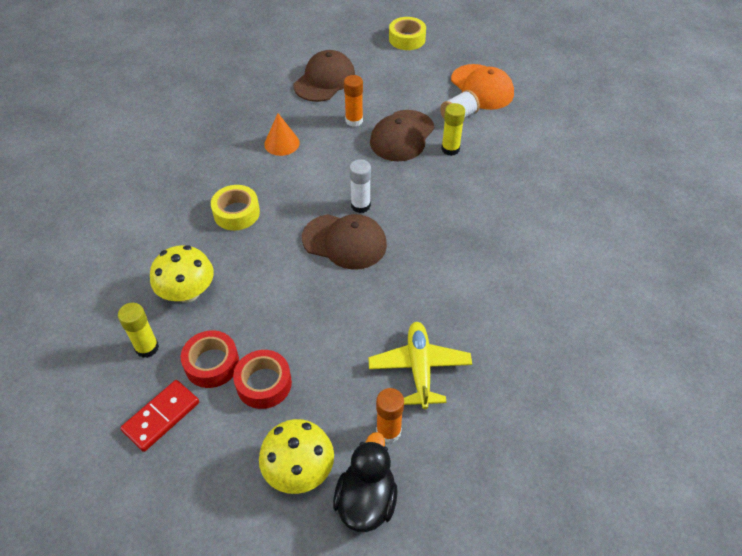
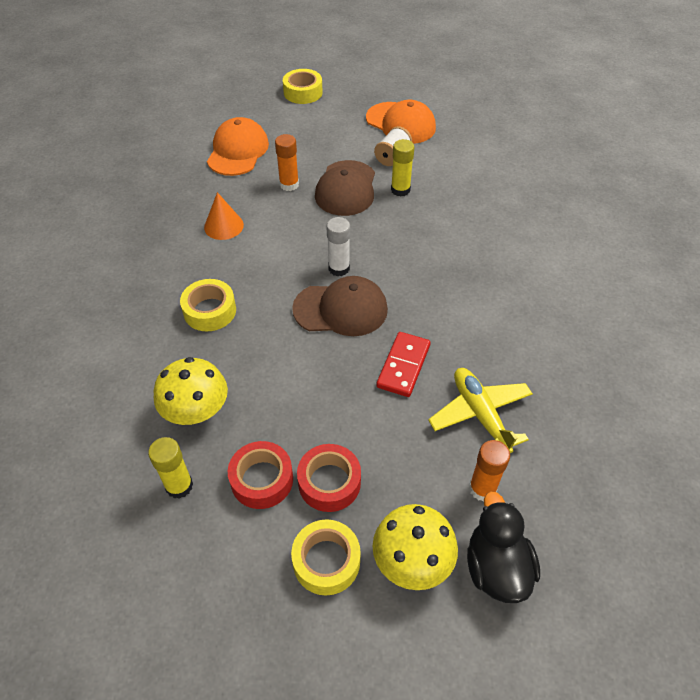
camera: 20 degrees left, 0 degrees up
red domino [120,380,199,452] -> red domino moved to [376,332,431,397]
brown cap [294,50,355,102] -> orange cap [207,117,269,176]
none -> yellow tape [291,519,361,596]

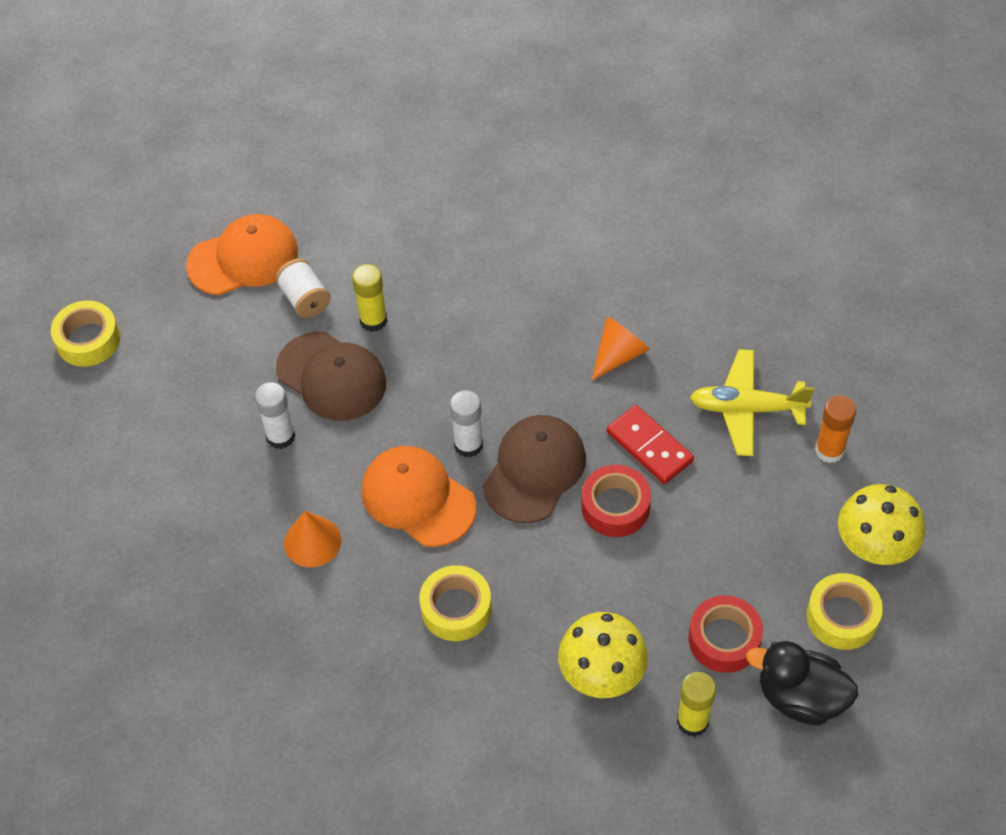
camera: 60 degrees left, 5 degrees up
orange cap [207,117,269,176] -> orange cap moved to [361,446,476,547]
orange glue stick [275,134,299,191] -> white glue stick [255,382,295,449]
red tape [297,444,361,512] -> red tape moved to [581,465,651,537]
black duck [467,491,540,603] -> black duck moved to [746,641,858,725]
none -> orange cone [592,317,650,380]

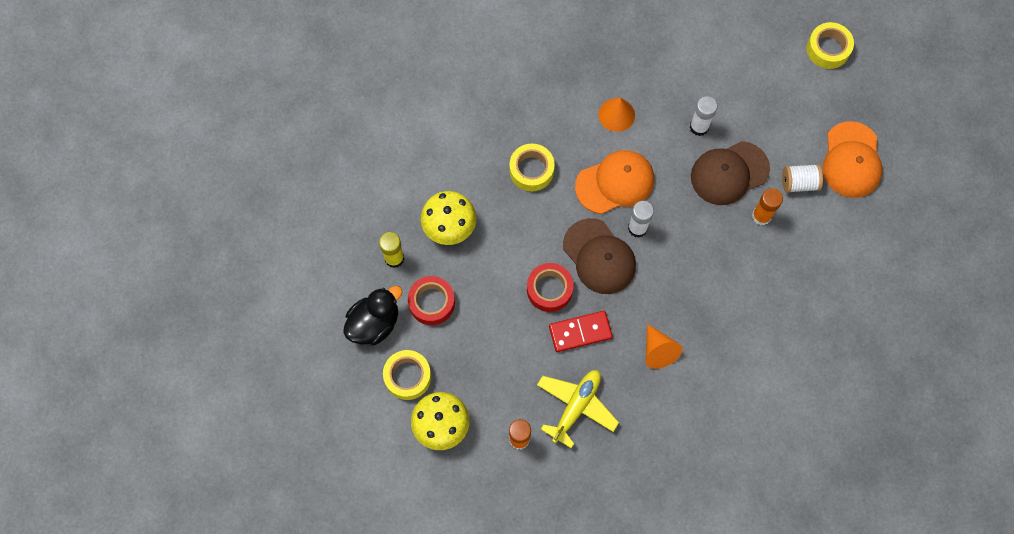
camera: 115 degrees right, 15 degrees up
yellow glue stick [352,264,387,332] -> orange glue stick [752,188,783,225]

